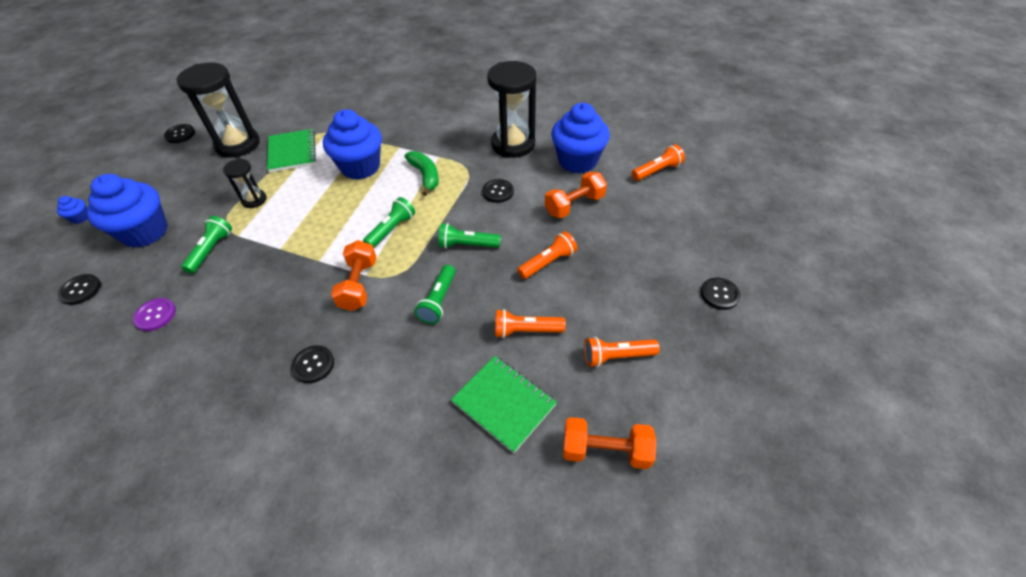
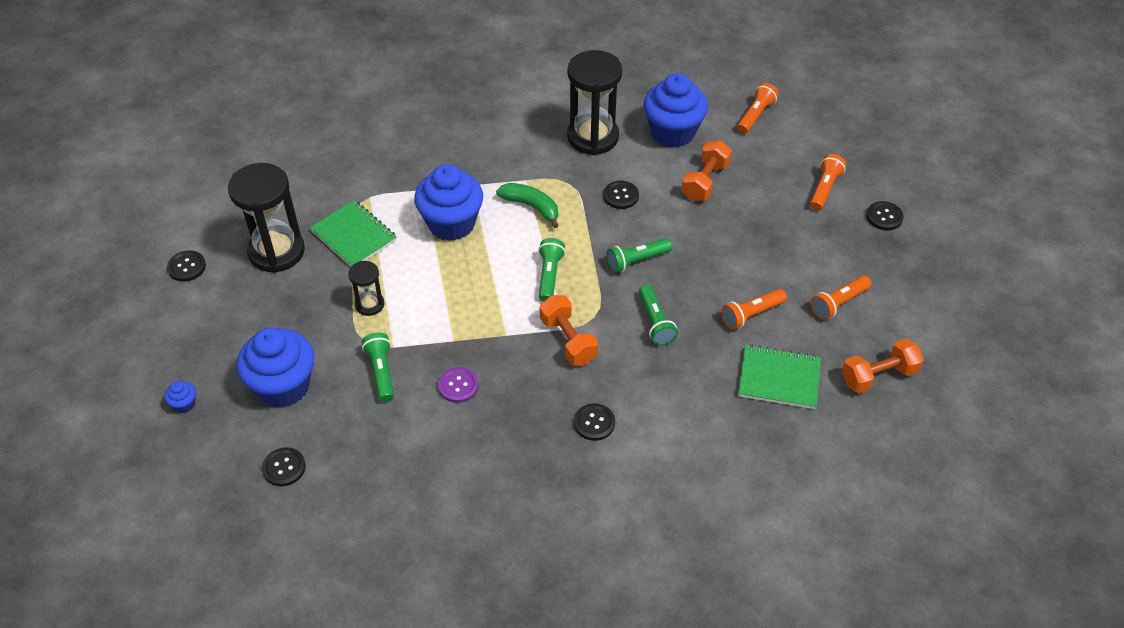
camera: 30 degrees left, 0 degrees up
purple button [133,298,176,331] -> purple button moved to [438,367,479,403]
orange flashlight [517,231,577,279] -> orange flashlight moved to [810,154,846,211]

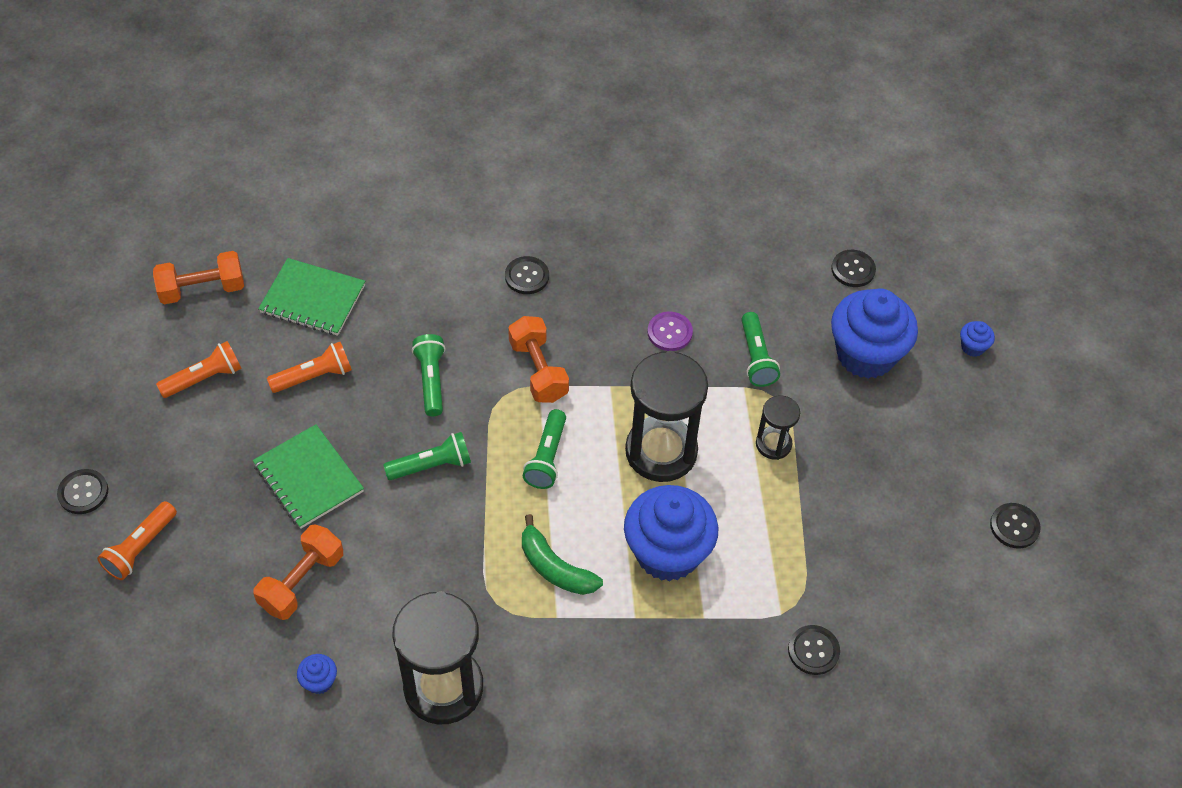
camera: 175 degrees left, 5 degrees up
black hourglass [228,163,305,273] -> black hourglass moved to [625,351,708,482]
green notebook [310,200,397,267] -> green notebook moved to [253,424,364,529]
black button [603,181,639,209] -> black button moved to [788,625,840,675]
blue cupcake [643,73,708,148] -> blue cupcake [297,654,337,694], size x0.40
orange flashlight [737,83,779,134] -> none

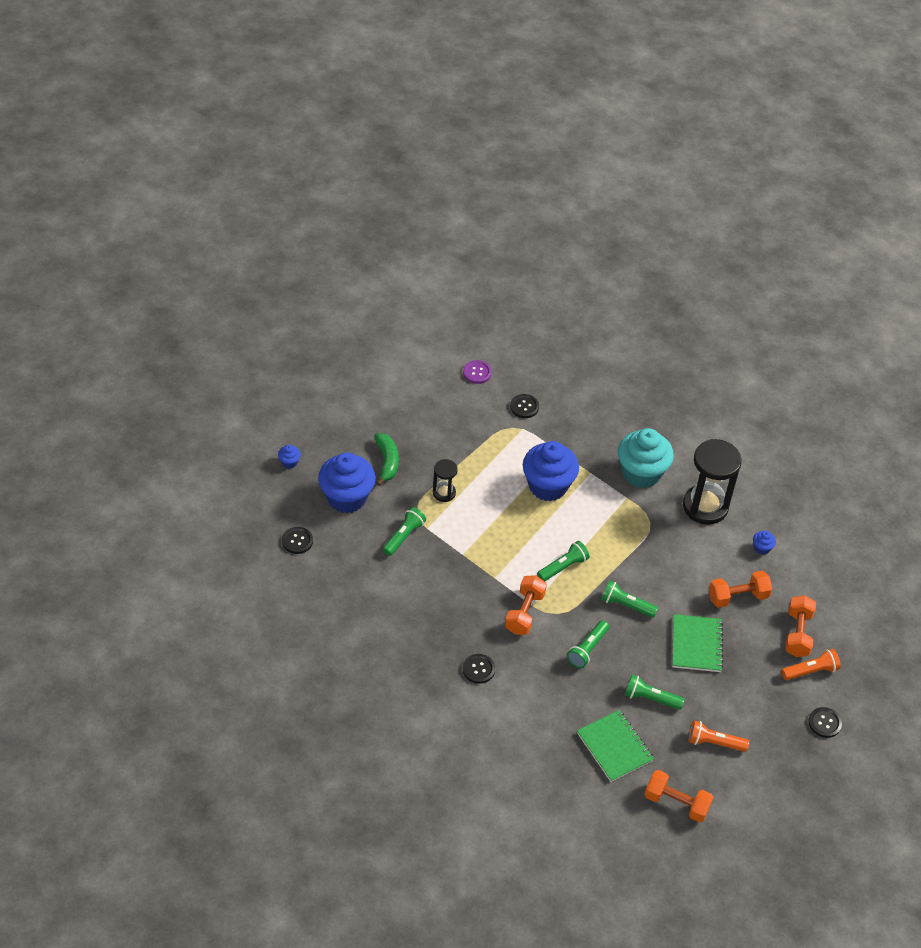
camera: 140 degrees left, 5 degrees down
orange flashlight [267,342,352,393] -> green flashlight [625,675,684,710]
green banana [522,514,603,595] -> green banana moved to [374,433,399,486]
black hourglass [625,351,708,482] -> none
purple button [647,311,693,351] -> purple button moved to [463,360,492,384]
black button [990,503,1041,549] -> none
none -> turquoise cupcake [618,428,674,488]
none -> orange dumbbell [785,595,816,657]

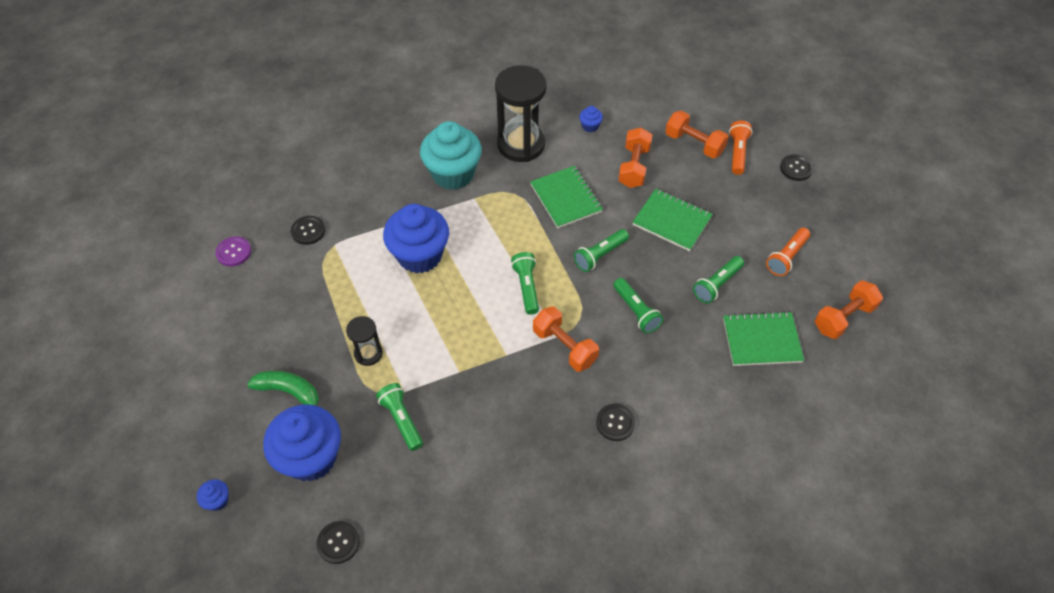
camera: 60 degrees left, 5 degrees up
none -> green notebook [530,166,603,228]

